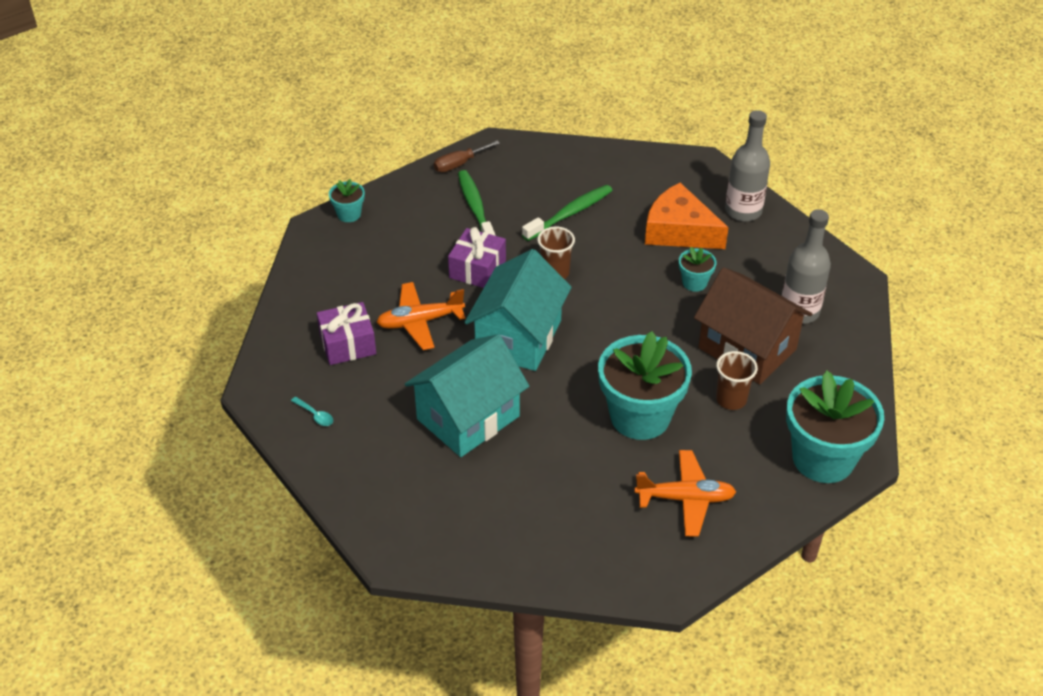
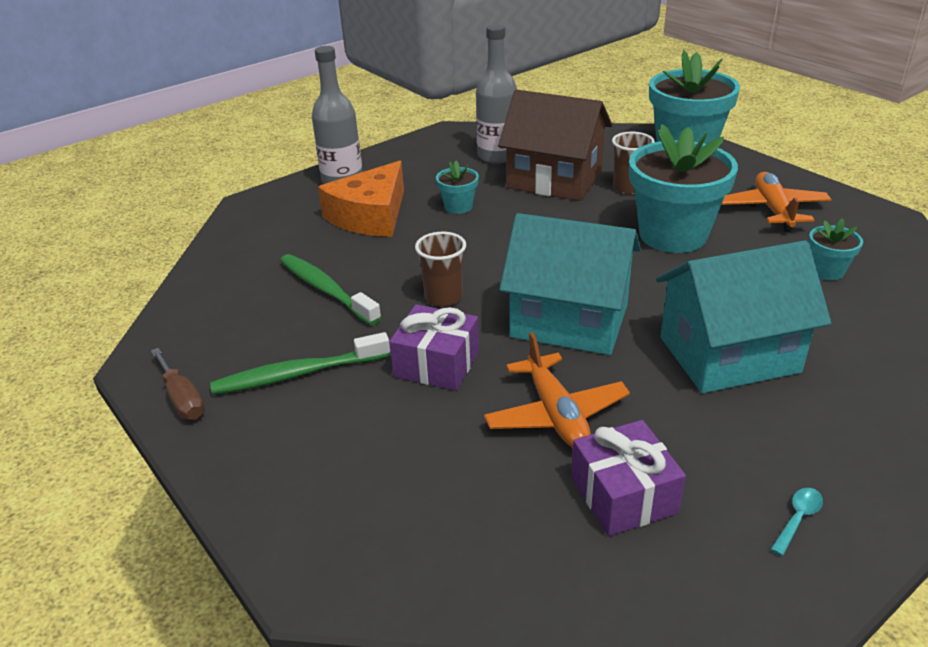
camera: 90 degrees left, 10 degrees down
turquoise flower pot [329,179,365,222] -> turquoise flower pot moved to [808,219,863,280]
turquoise house [405,334,529,457] -> turquoise house turned 60 degrees counterclockwise [656,240,831,393]
brown house [694,267,812,384] -> brown house turned 75 degrees clockwise [498,90,612,201]

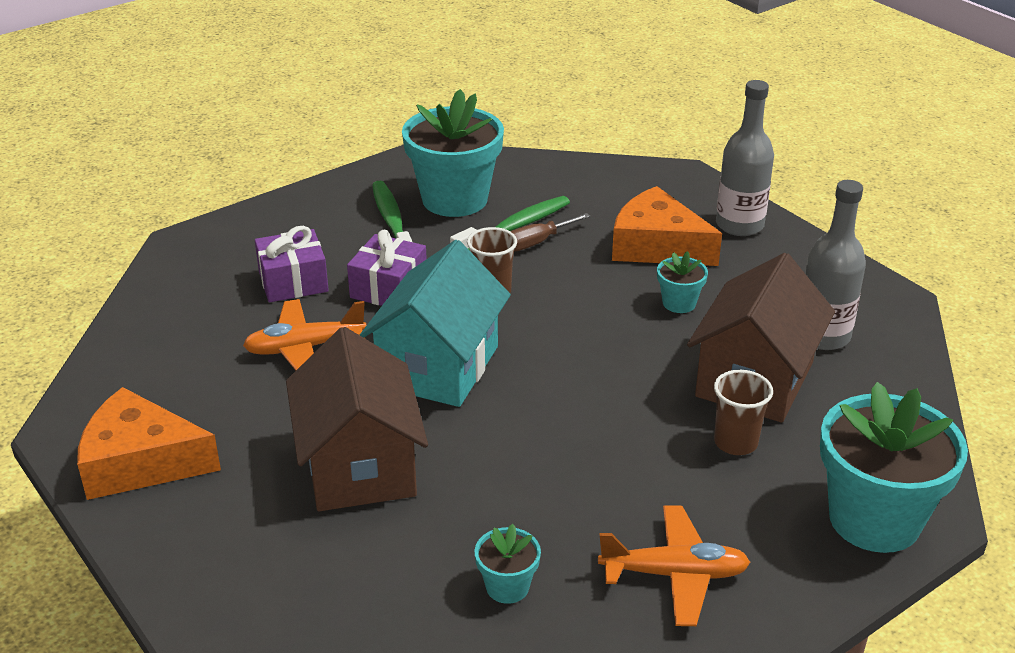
camera: 90 degrees right, 0 degrees up
brown screwdriver [151,348,205,420] -> brown screwdriver moved to [510,213,591,252]
purple gift [571,420,686,536] -> purple gift moved to [255,226,329,302]
turquoise flower pot [629,124,738,253] -> turquoise flower pot moved to [402,89,504,217]
turquoise house [656,240,831,393] -> brown house [286,327,428,511]
turquoise spoon [770,488,823,556] -> orange cheese [77,387,221,500]

